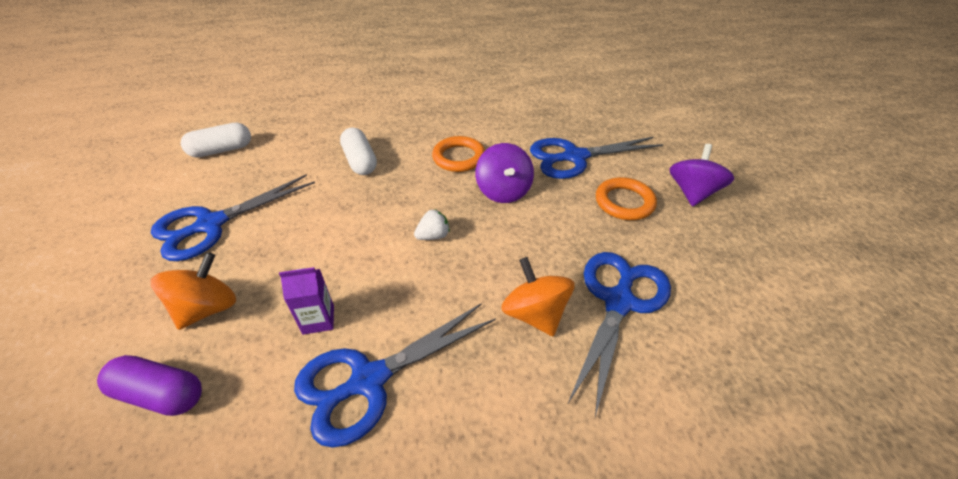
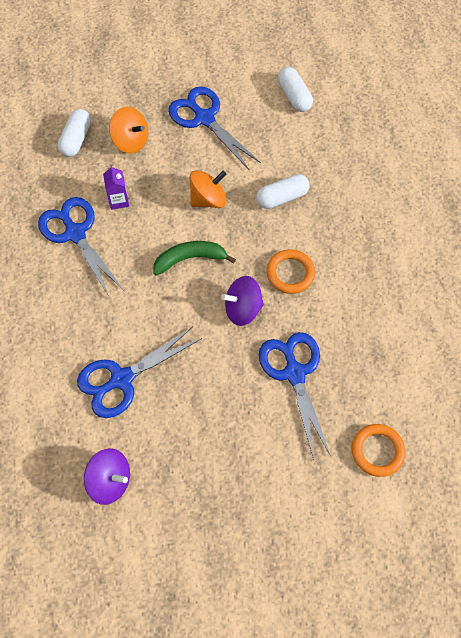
camera: 90 degrees right, 20 degrees up
purple capsule [97,355,202,416] -> white capsule [58,109,91,157]
white strawberry [414,209,450,240] -> green banana [153,241,236,276]
orange spinning top [501,257,575,336] -> orange spinning top moved to [189,170,227,208]
blue scissors [567,252,671,417] -> blue scissors turned 120 degrees clockwise [77,327,202,418]
orange ring [596,177,657,220] -> orange ring moved to [352,424,406,477]
purple spinning top [669,144,734,207] -> purple spinning top moved to [84,448,130,505]

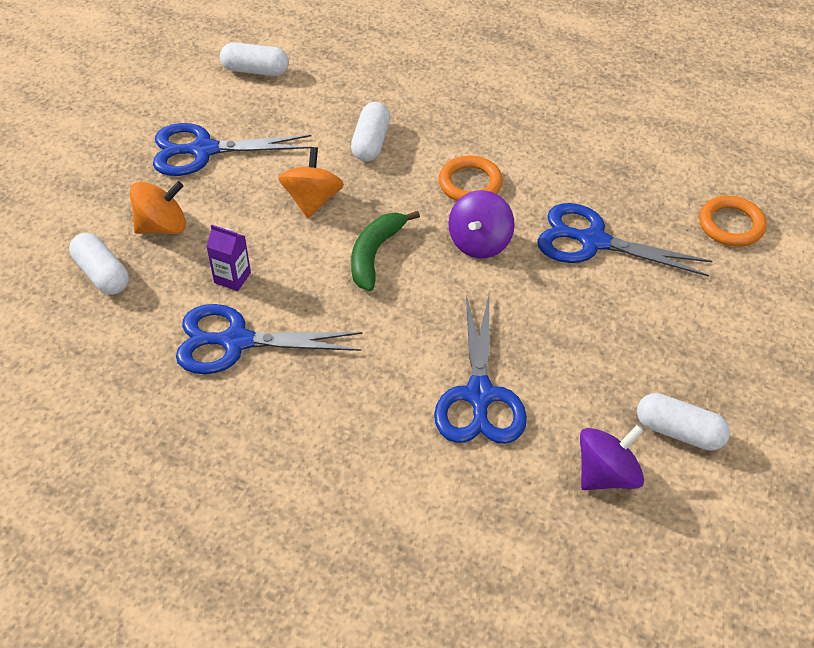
camera: 55 degrees left, 15 degrees down
none -> white capsule [637,393,730,451]

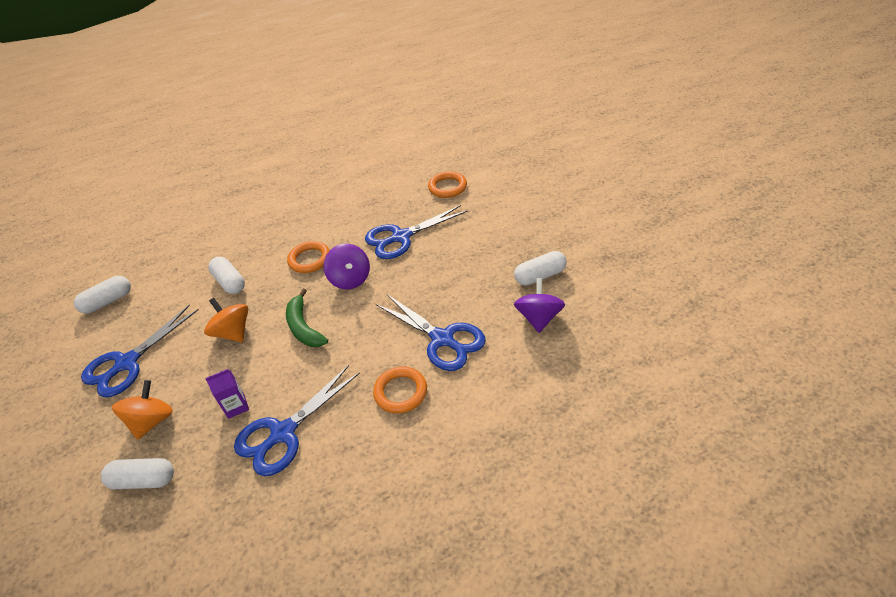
camera: 45 degrees left, 5 degrees down
none -> orange ring [373,366,427,413]

